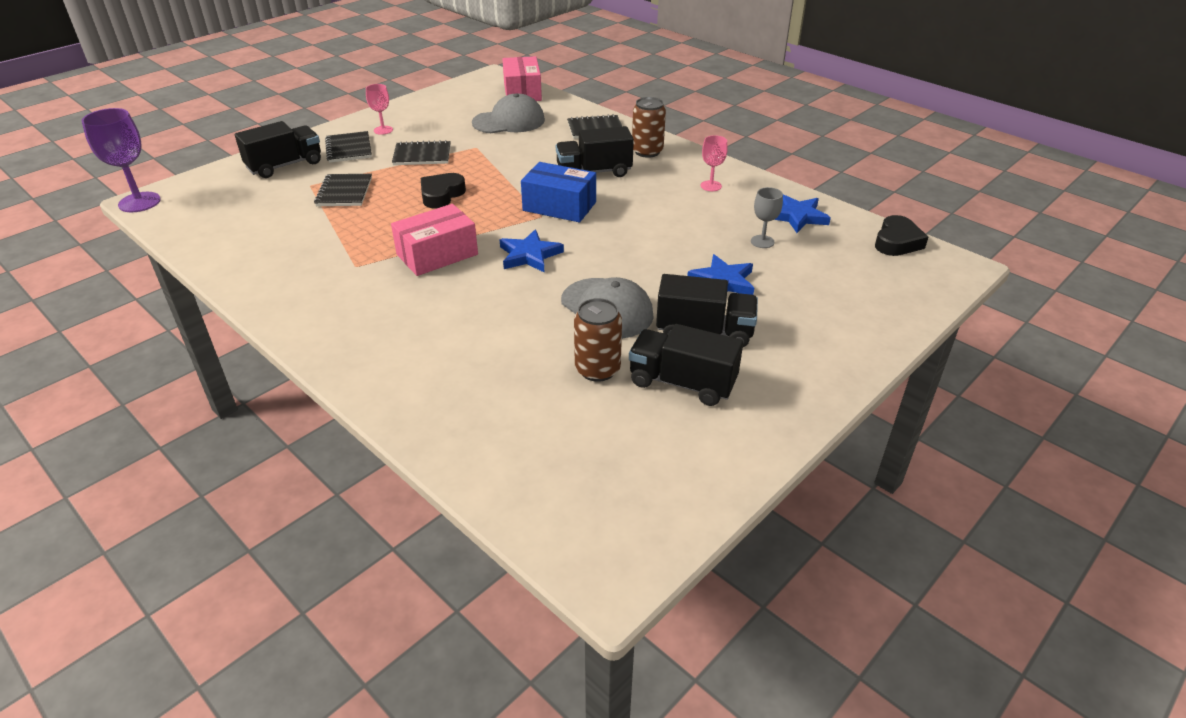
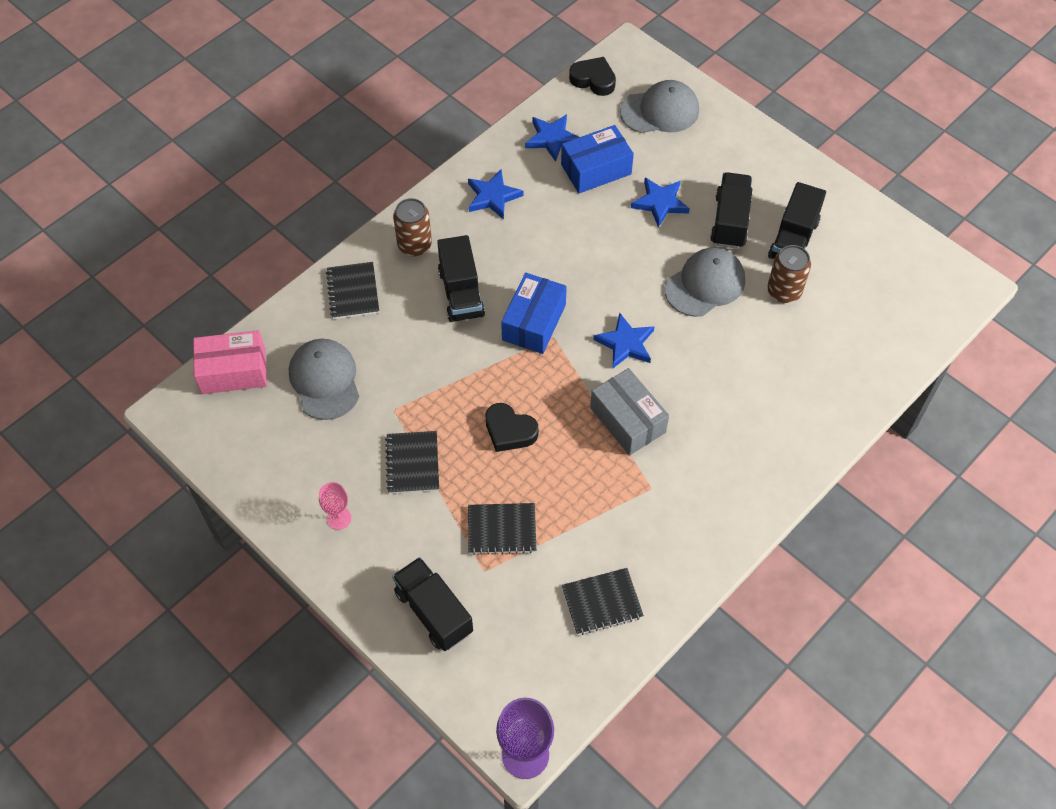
camera: 90 degrees left, 20 degrees up
black notebook [325,131,372,163] -> black notebook moved to [562,568,644,635]
pink box [391,204,478,276] -> grey box [590,368,669,455]
pink goblet [701,135,728,191] -> blue star [468,170,524,220]
grey goblet [751,187,783,248] -> blue box [561,125,634,193]
none -> grey cap [620,80,699,133]

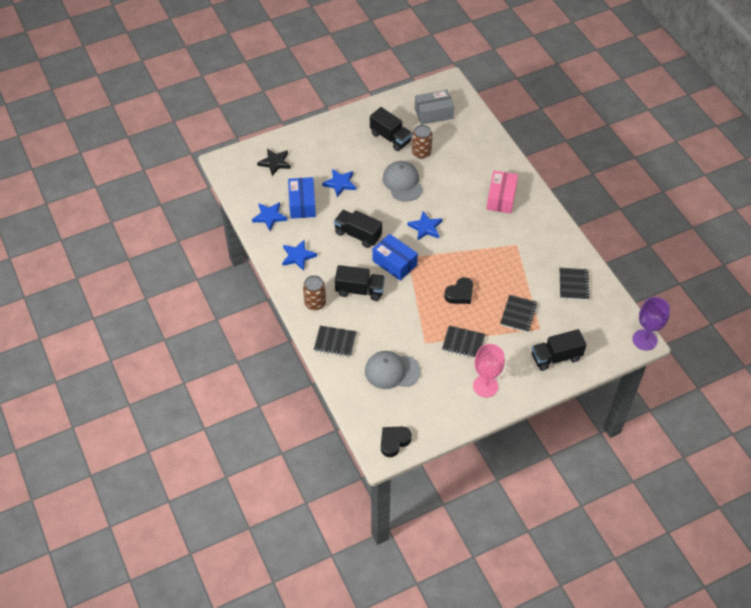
camera: 70 degrees left, 5 degrees down
pink box [193,330,267,394] -> pink box moved to [487,171,518,214]
pink goblet [319,482,351,530] -> pink goblet [473,344,505,397], size x1.78
black heart [569,57,616,96] -> black heart moved to [381,426,412,457]
grey box [590,368,669,455] -> grey box moved to [415,90,454,125]
grey cap [620,80,699,133] -> black star [257,149,291,176]
black truck [710,172,752,249] -> black truck moved to [334,210,382,248]

